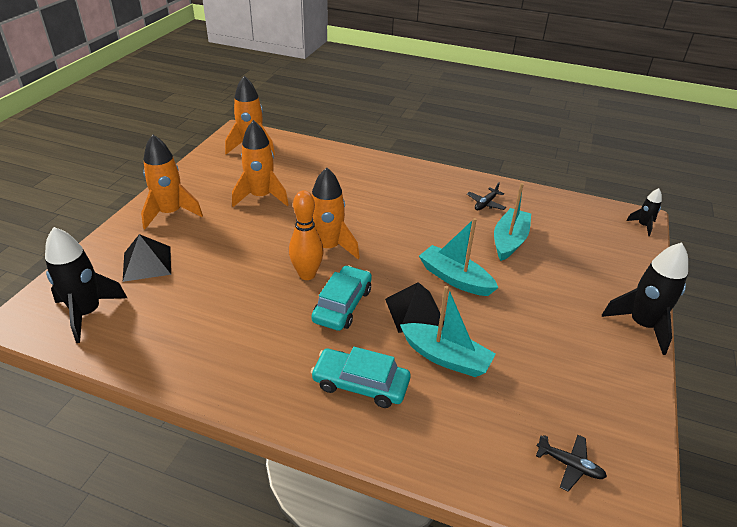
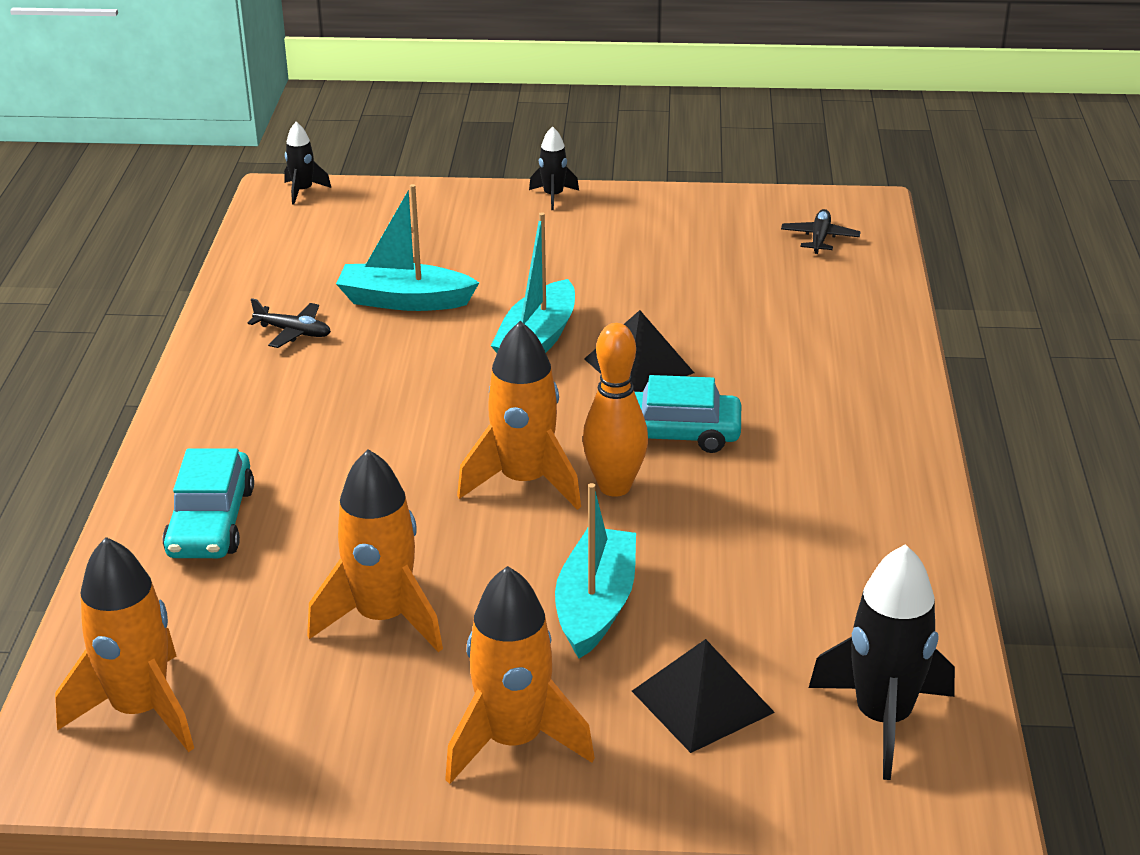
camera: 105 degrees left, 5 degrees down
turquoise car [311,347,411,408] -> turquoise car moved to [162,449,254,558]
turquoise boat [400,286,496,377] -> turquoise boat moved to [555,483,636,659]
black rocket [602,242,688,355] -> black rocket [529,126,579,210], size x0.52

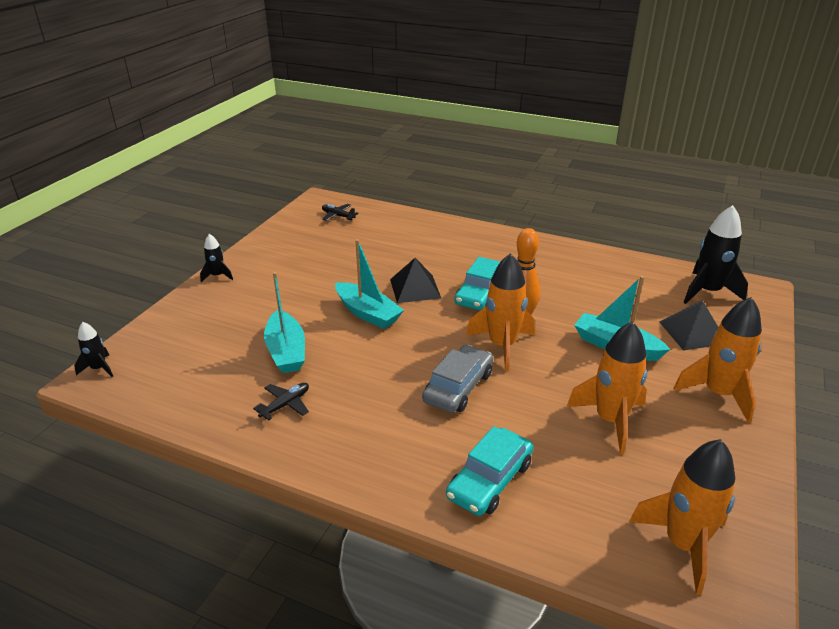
camera: 70 degrees left, 0 degrees up
turquoise car [162,449,254,558] -> turquoise car turned 105 degrees clockwise [446,426,534,516]
turquoise boat [336,184,479,311] -> turquoise boat turned 45 degrees counterclockwise [264,272,305,373]
none -> grey car [422,345,493,413]

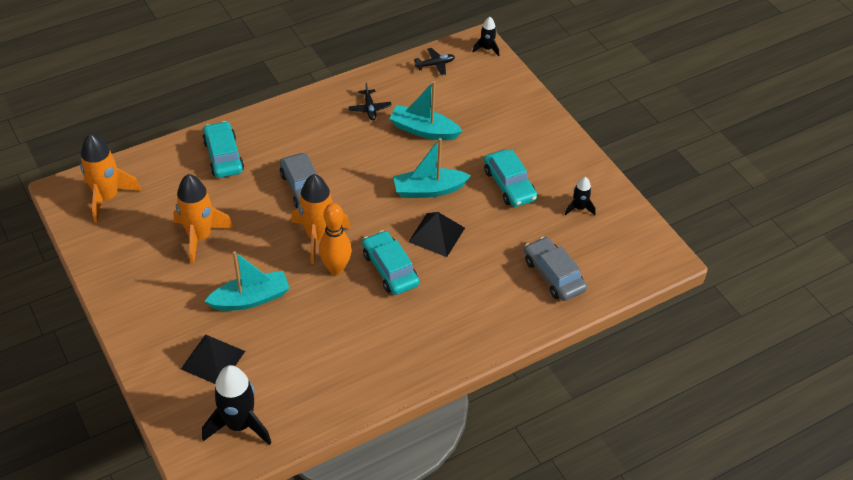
camera: 125 degrees right, 15 degrees up
black rocket [200,234,233,282] -> black rocket moved to [565,177,596,215]
black plane [322,204,359,221] -> black plane moved to [414,48,455,75]
orange rocket [673,297,762,423] -> none
none -> turquoise car [484,149,537,207]
none -> grey car [524,237,587,301]

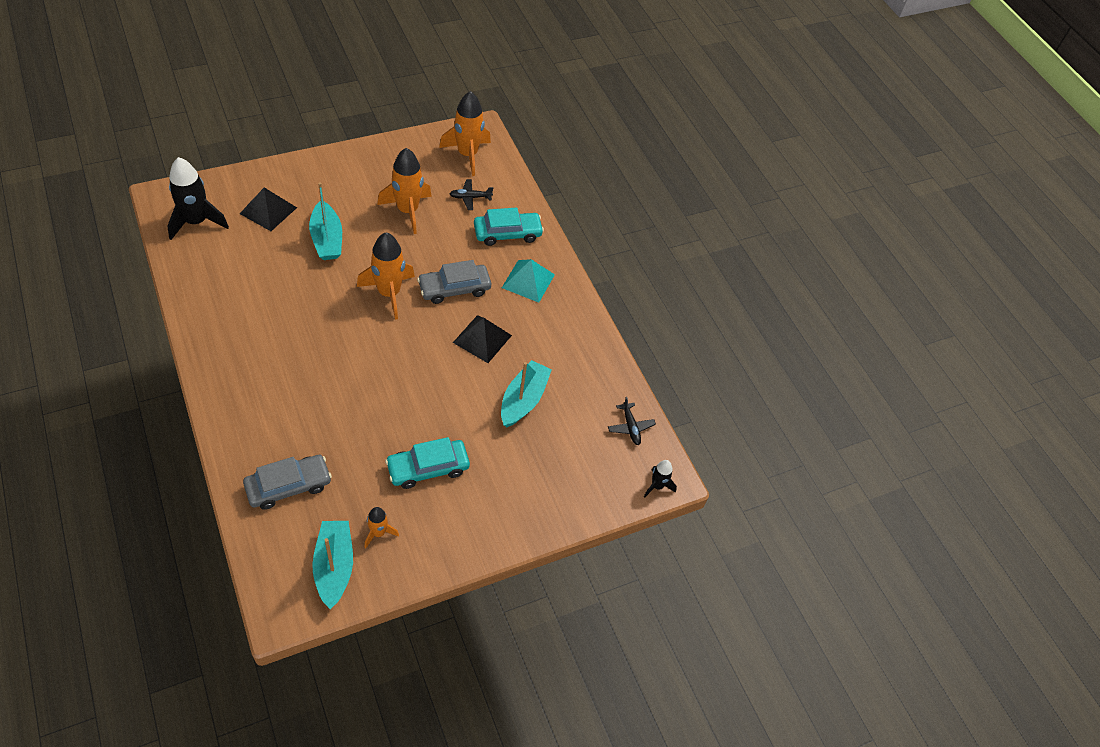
camera: 90 degrees right, 5 degrees up
orange bowling pin [319,203,352,275] -> none
black plane [349,83,392,120] -> black plane moved to [450,179,493,210]
turquoise car [362,230,419,295] -> none
turquoise boat [393,138,471,198] -> turquoise boat moved to [312,521,353,609]
black pyramid [408,212,465,257] -> black pyramid moved to [453,315,512,363]
black rocket [565,177,596,215] -> orange rocket [364,507,399,548]
none -> turquoise pyramid [502,259,555,303]

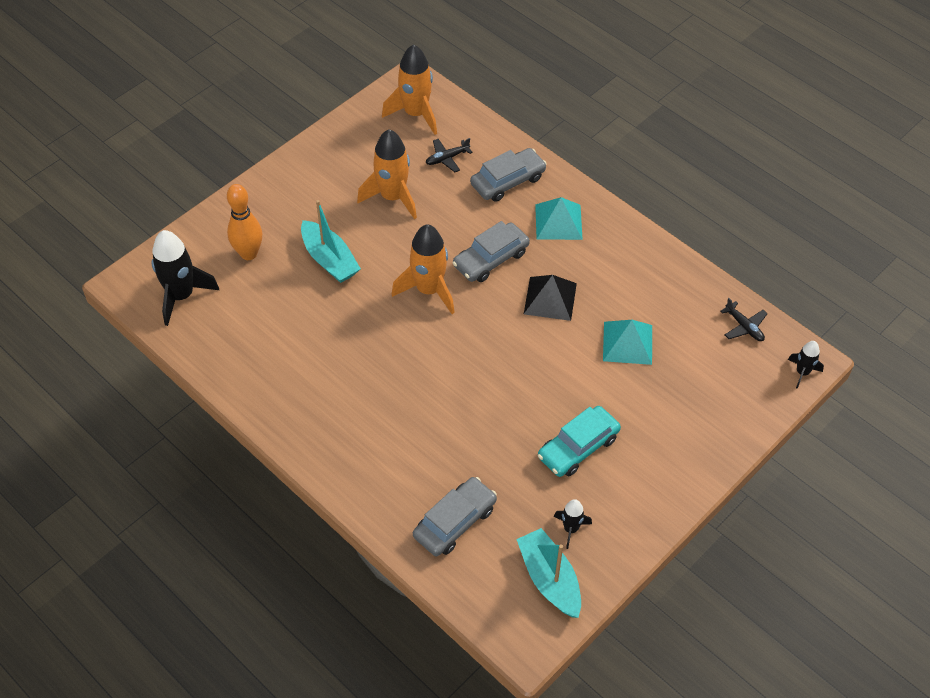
camera: 15 degrees left, 0 degrees up
black pyramid [240,188,297,231] -> orange bowling pin [227,184,262,260]
orange rocket [364,507,399,548] -> black rocket [554,499,592,549]
turquoise car [474,208,544,246] -> grey car [470,148,547,202]
turquoise boat [501,360,552,427] -> turquoise pyramid [603,320,652,365]

